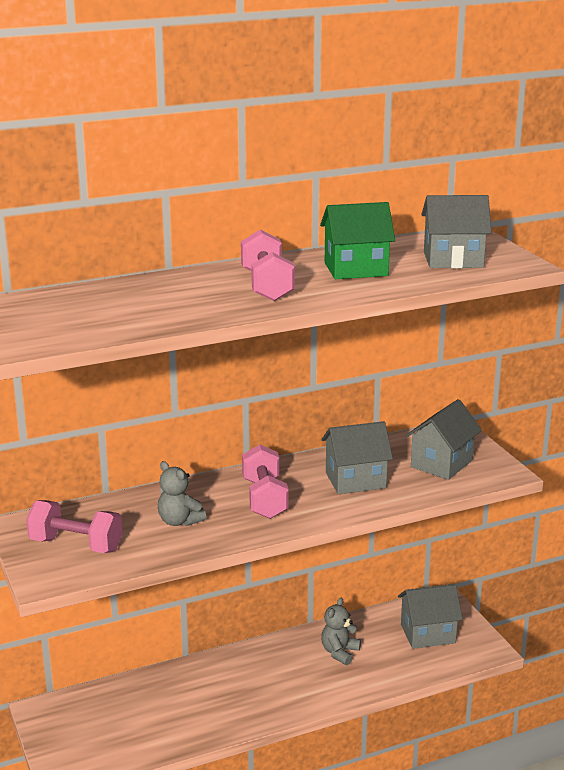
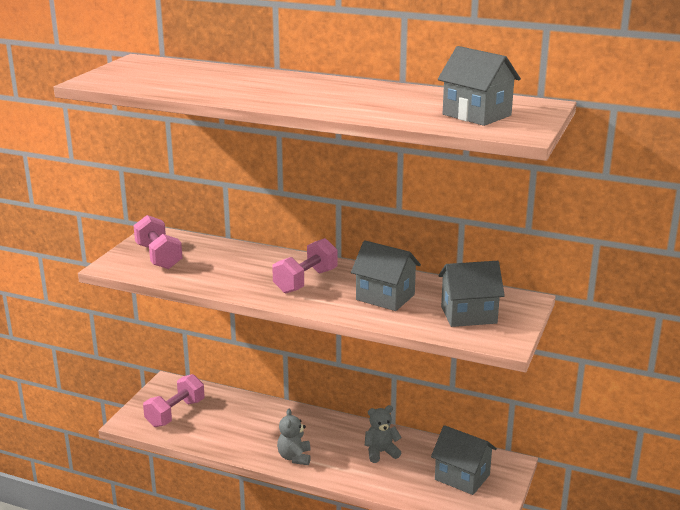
camera: 45 degrees right, 0 degrees up
grey teddy bear [158,461,206,526] -> grey teddy bear moved to [277,409,311,465]
pink dumbbell [241,230,295,301] -> pink dumbbell moved to [143,374,205,427]
green house [320,202,395,279] -> none

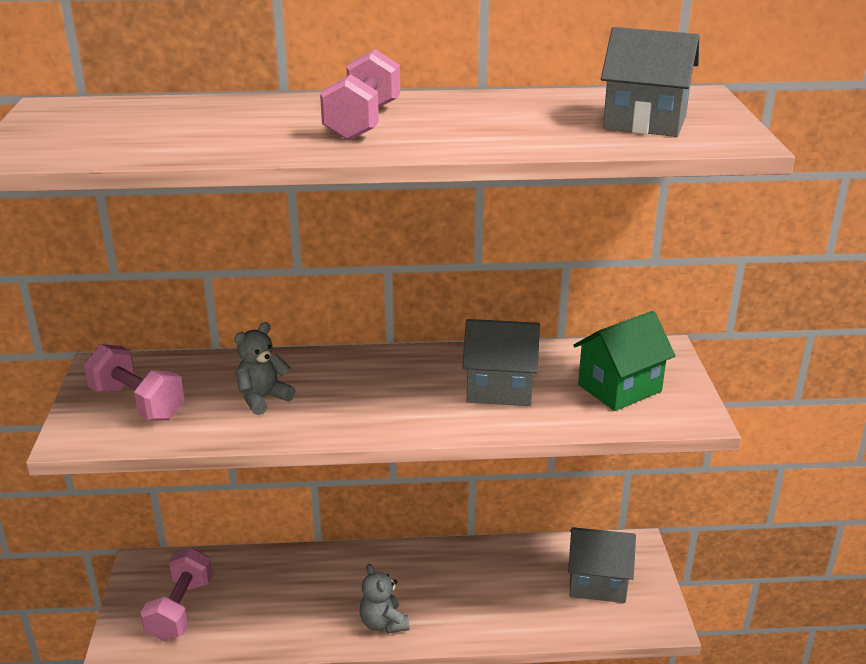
camera: 25 degrees left, 5 degrees up
pink dumbbell [272,238,338,294] -> pink dumbbell moved to [320,49,400,141]
grey teddy bear [365,405,402,463] -> grey teddy bear moved to [234,322,296,415]
grey house [438,261,505,327] -> green house [573,311,676,411]

